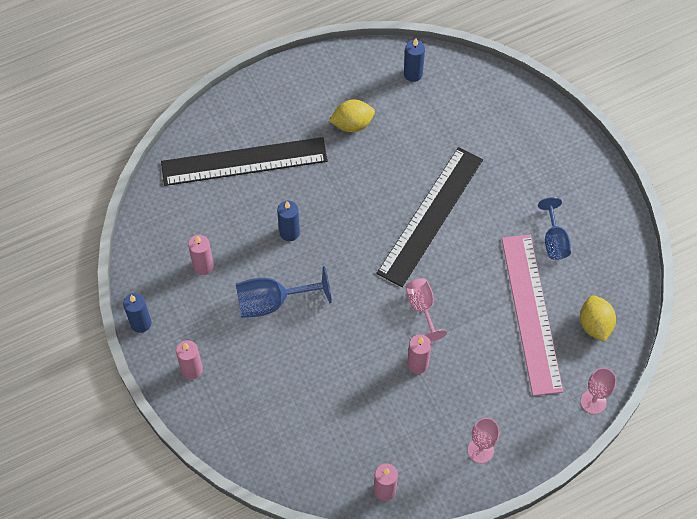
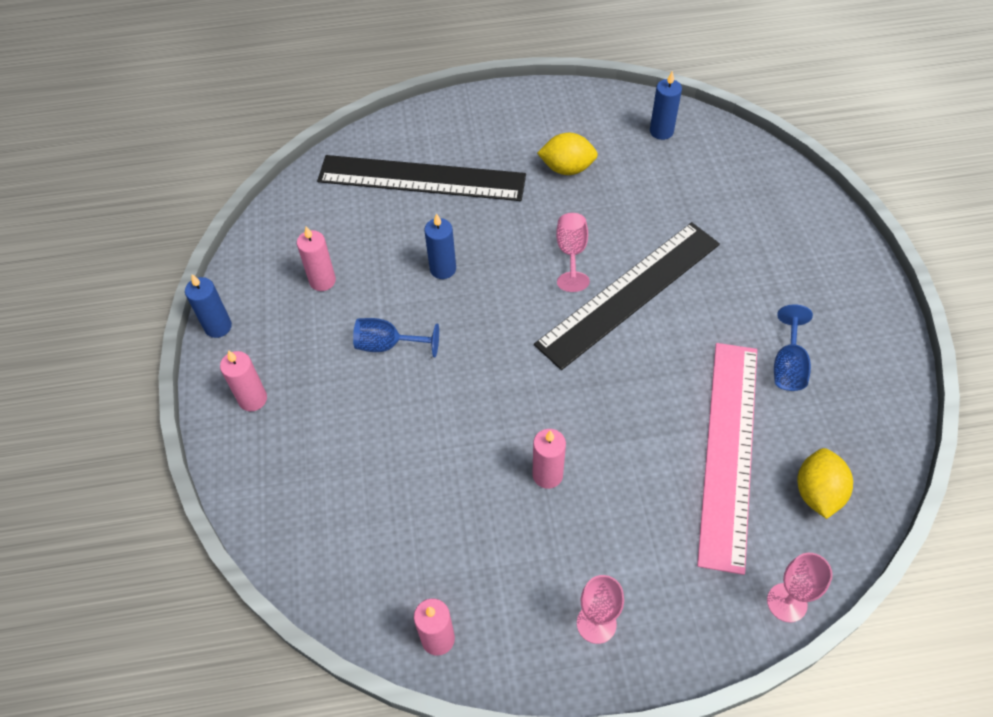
camera: 20 degrees right, 5 degrees down
blue goblet [236,266,332,318] -> blue goblet [353,318,439,357], size x0.66
pink goblet [406,278,447,342] -> pink goblet moved to [556,213,590,292]

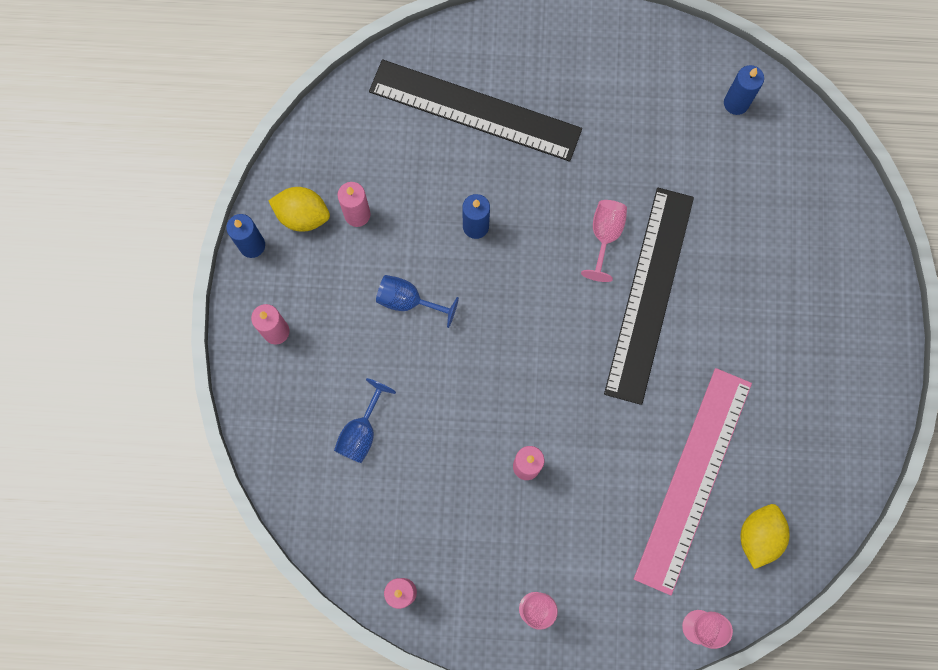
camera: 10 degrees right, 20 degrees up
black ruler [534,222,720,370] -> black ruler turned 45 degrees counterclockwise [604,188,694,405]
yellow lemon [537,133,598,175] -> yellow lemon moved to [268,187,330,232]
blue goblet [774,304,813,391] -> blue goblet moved to [334,378,396,463]

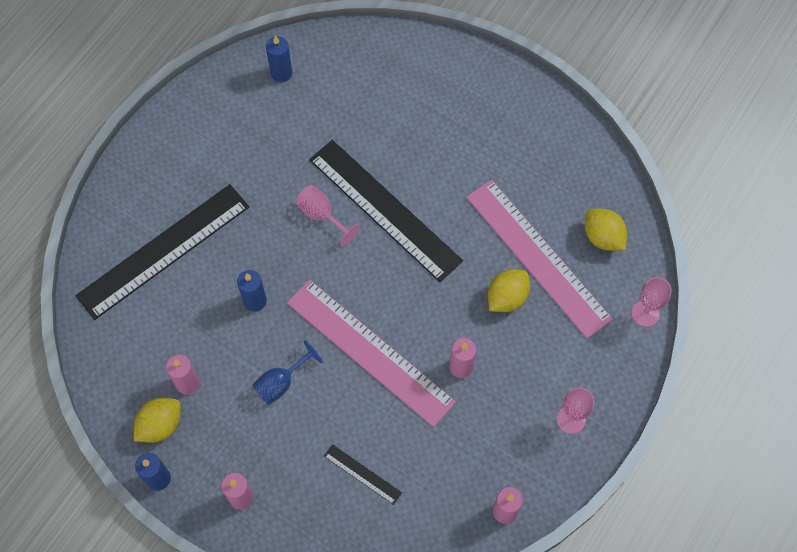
camera: 60 degrees left, 10 degrees down
blue goblet [334,378,396,463] -> black ruler [324,444,402,505]
none -> pink ruler [287,279,456,427]
none -> yellow lemon [488,270,530,312]

